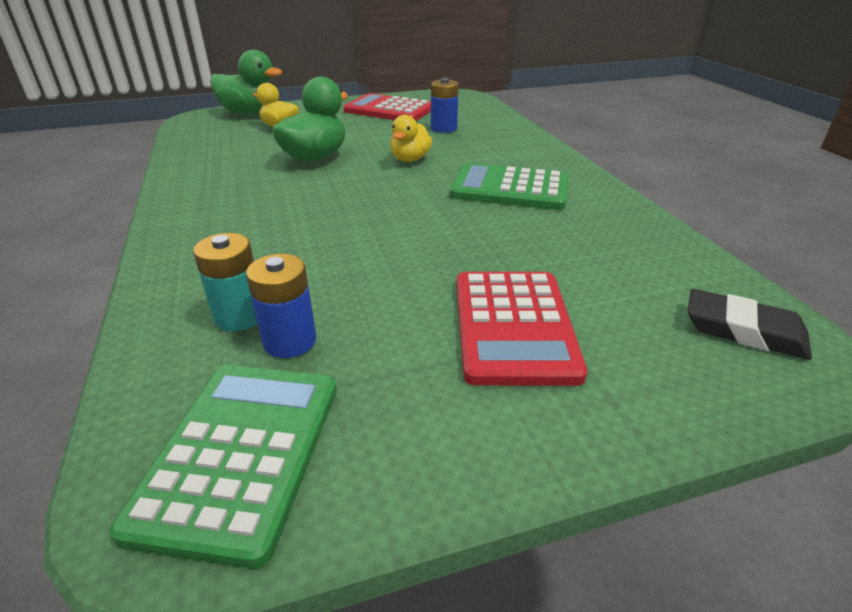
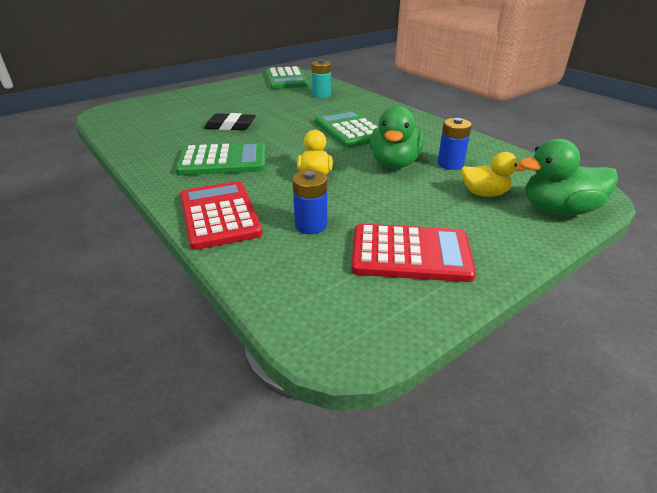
camera: 160 degrees right, 0 degrees up
blue battery [246,254,316,358] -> blue battery moved to [437,118,472,170]
red calculator [456,272,587,386] -> red calculator moved to [180,181,263,250]
black eraser [688,289,812,360] -> black eraser moved to [204,113,256,130]
none -> green calculator [315,110,379,148]

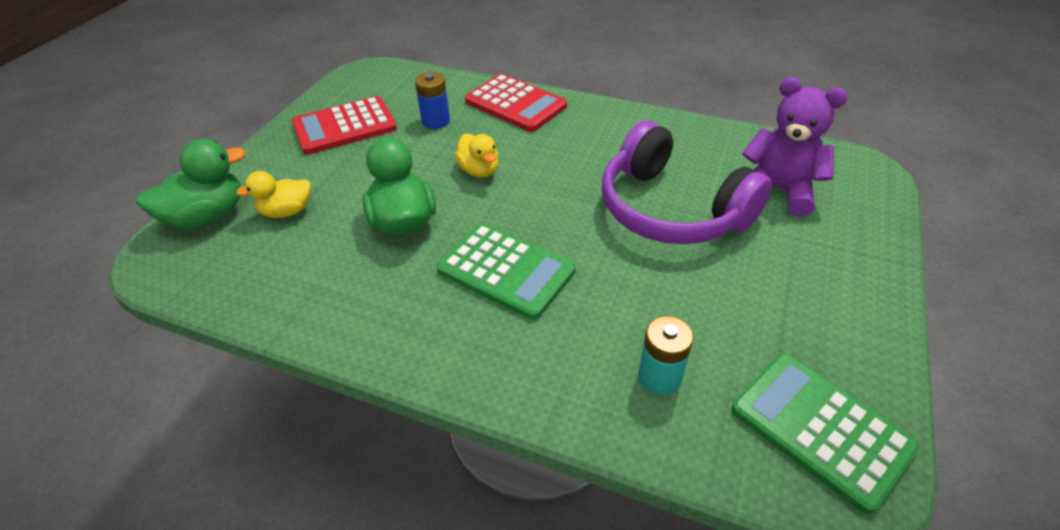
camera: 150 degrees right, 10 degrees up
green calculator [175,142,265,175] -> none
black eraser [204,113,256,130] -> purple headphones [602,121,772,244]
blue battery [437,118,472,170] -> none
none -> purple teddy bear [742,77,848,217]

